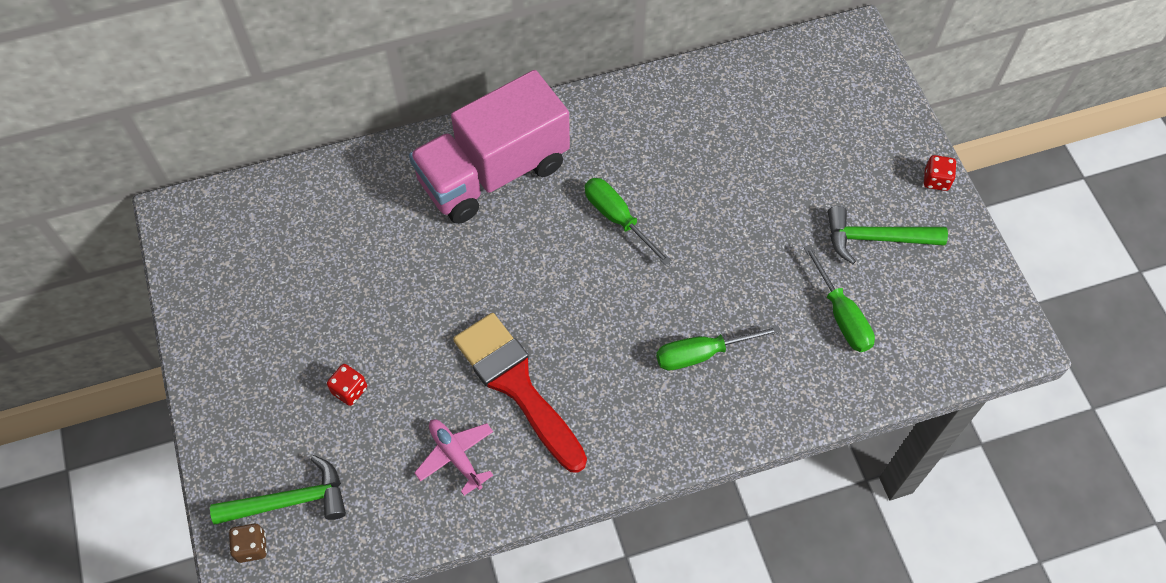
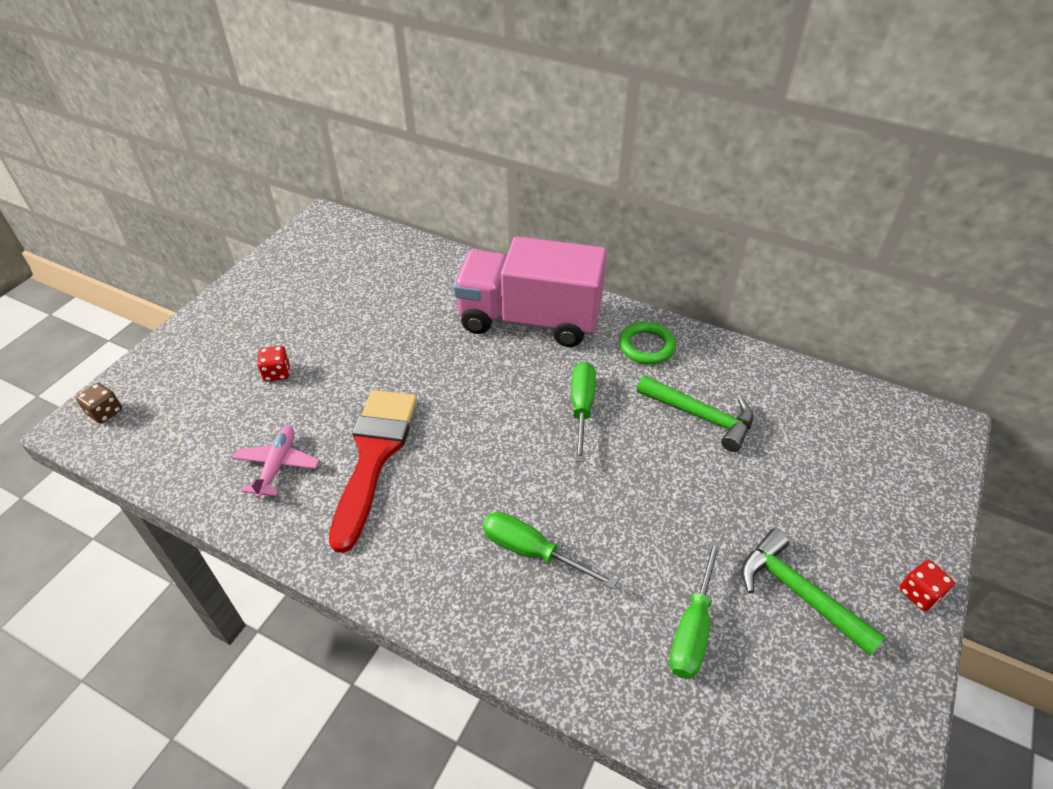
camera: 45 degrees right, 15 degrees down
green hammer [210,455,346,525] -> green hammer moved to [637,375,753,452]
none -> green ring [619,322,676,364]

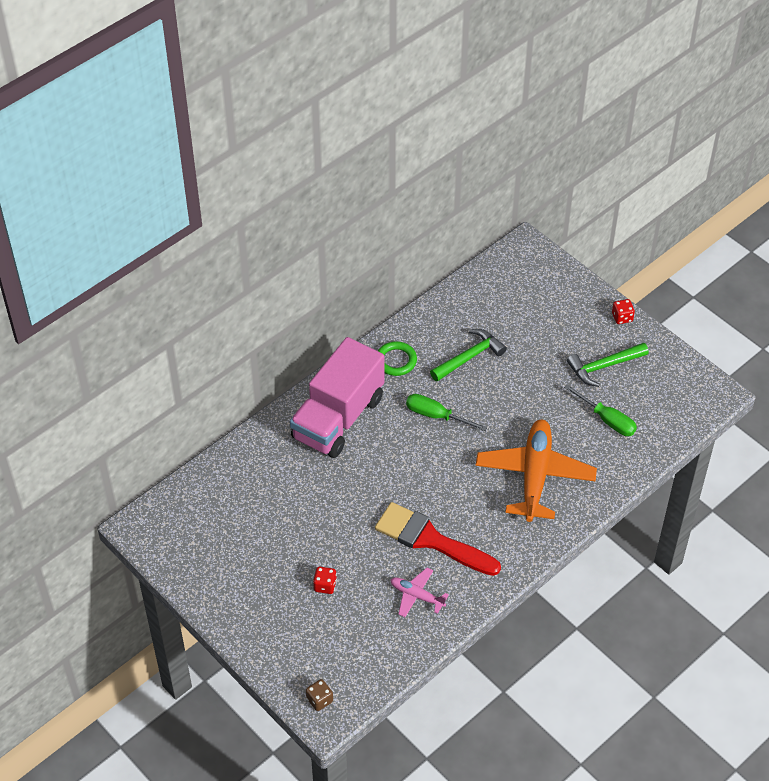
camera: 70 degrees left, 5 degrees up
green screwdriver [483,512,617,589] -> orange plane [476,419,597,522]

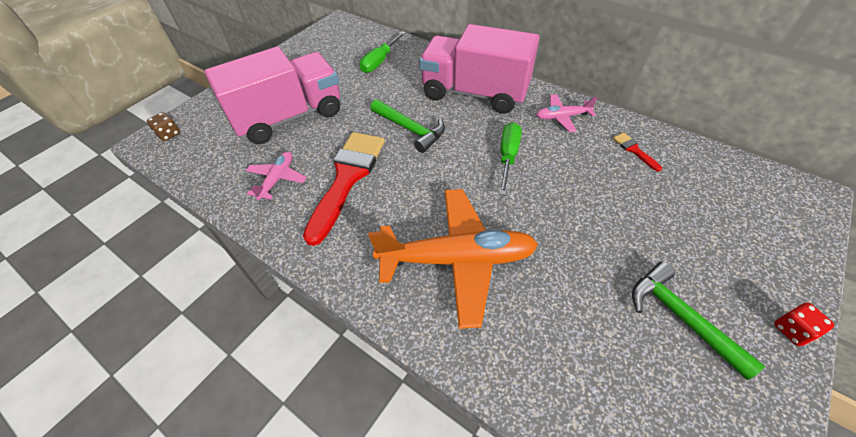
camera: 80 degrees right, 0 degrees up
red dice [313,567,337,594] -> pink truck [204,47,340,144]
green ring [378,341,417,376] -> pink plane [536,94,597,132]
green hammer [430,329,507,382] -> green hammer moved to [371,99,445,153]
green screwdriver [564,384,637,436] -> green screwdriver moved to [359,31,406,73]
none -> red brush [613,133,662,172]

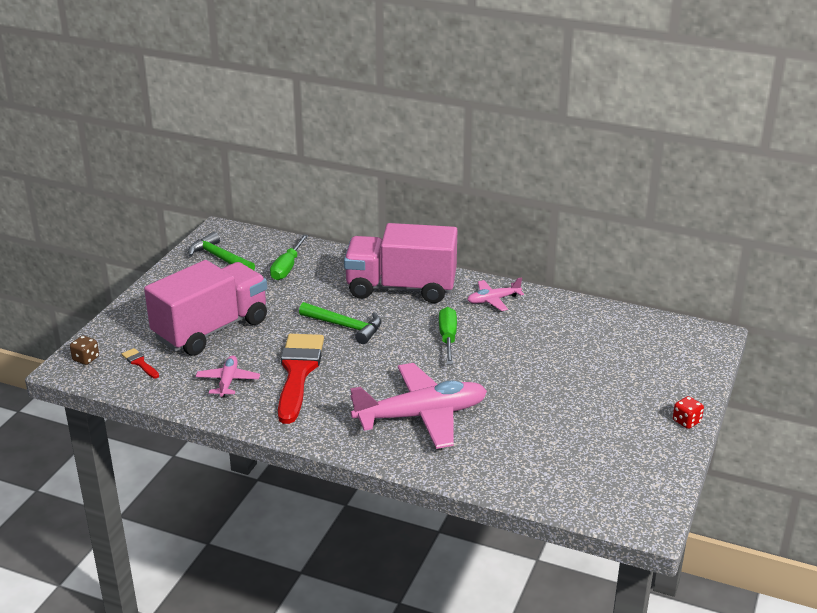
camera: 15 degrees left, 20 degrees down
orange plane [368,189,538,329] -> pink plane [350,363,487,449]
red brush [613,133,662,172] -> red brush moved to [122,348,159,378]
green hammer [632,262,765,380] -> green hammer moved to [188,232,255,270]

